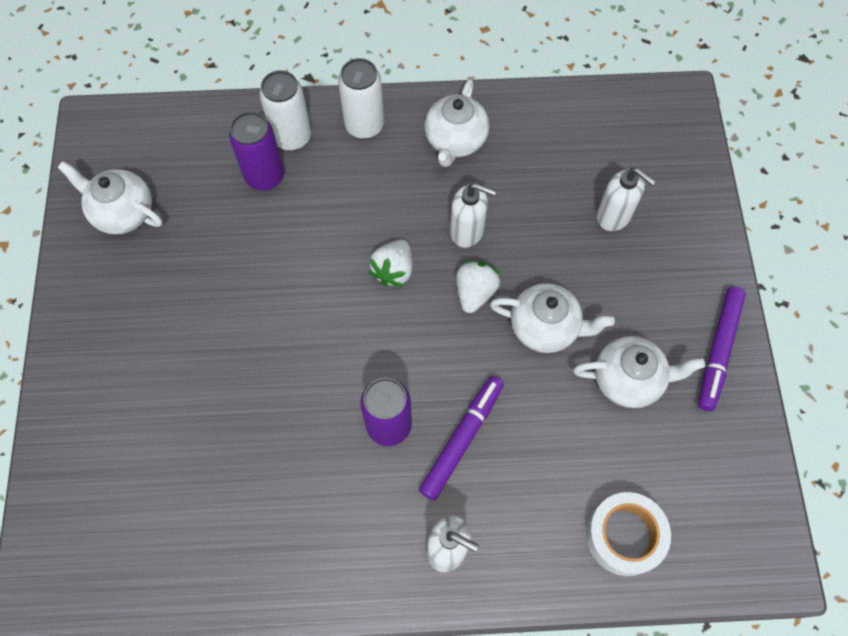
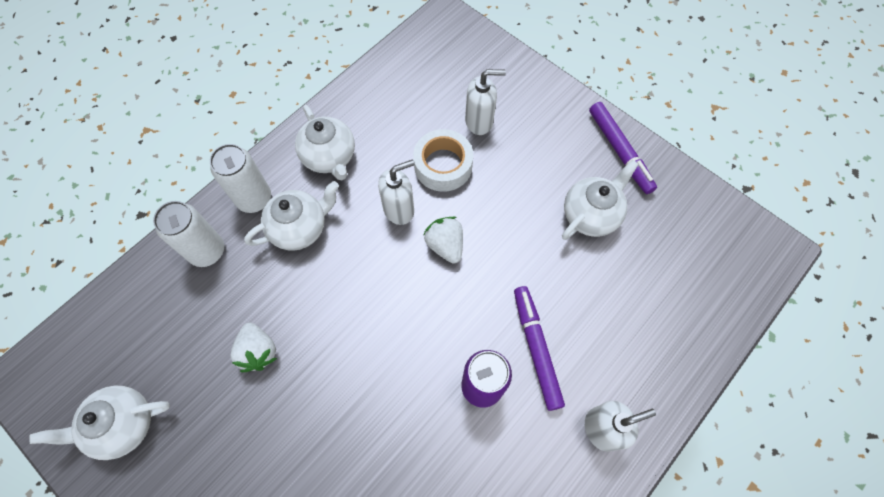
camera: 45 degrees left, 0 degrees up
purple can [229,112,284,190] -> none
white strawberry [369,240,412,287] -> white strawberry moved to [230,323,277,372]
white teapot [490,283,615,353] -> white teapot moved to [244,181,339,251]
white tape [586,492,671,576] -> white tape moved to [413,129,473,192]

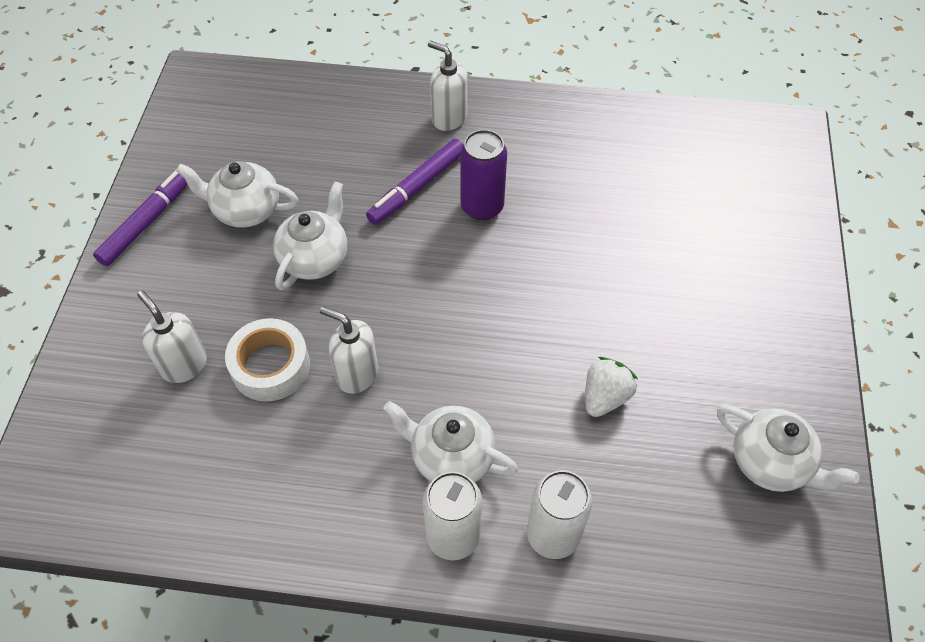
camera: 125 degrees left, 10 degrees down
white teapot [295,105,355,180] -> white teapot moved to [273,181,347,290]
white strawberry [423,216,463,263] -> none

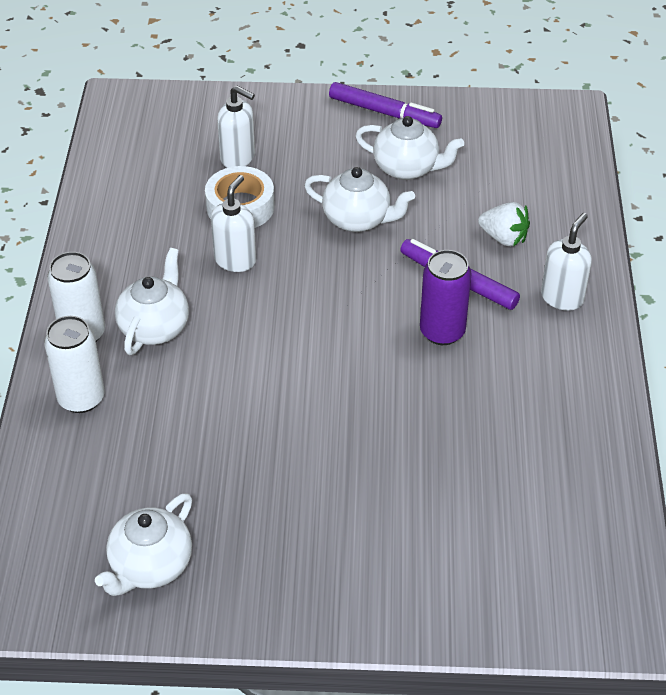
camera: 85 degrees right, 10 degrees down
white soap dispenser [137,290,207,383] -> white soap dispenser turned 75 degrees clockwise [217,86,255,168]
white teapot [176,161,298,228] -> white teapot turned 105 degrees clockwise [355,116,464,180]
white strawberry [585,357,638,417] -> white strawberry moved to [478,202,530,247]

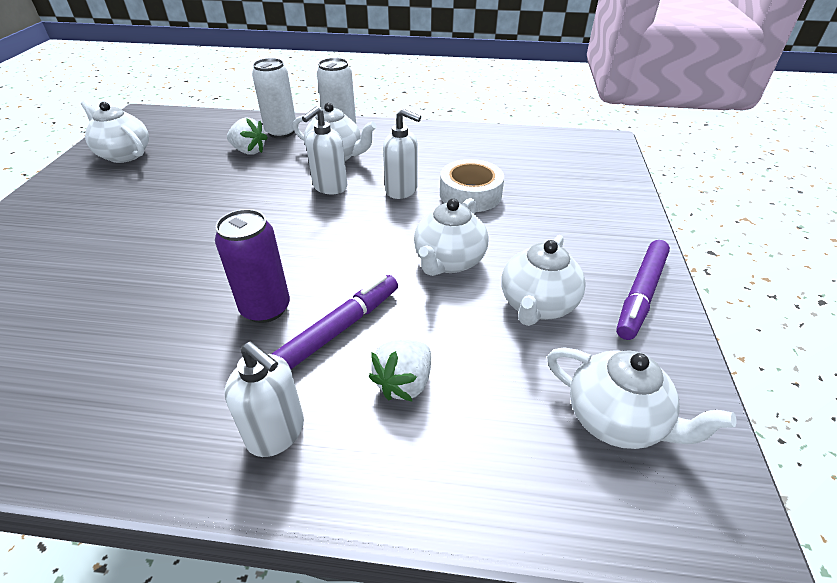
camera: 95 degrees right, 5 degrees down
white soap dispenser [217,86,255,168] -> white soap dispenser moved to [302,106,347,194]
none -> white strawberry [227,117,268,155]
none -> white teapot [547,347,736,449]

